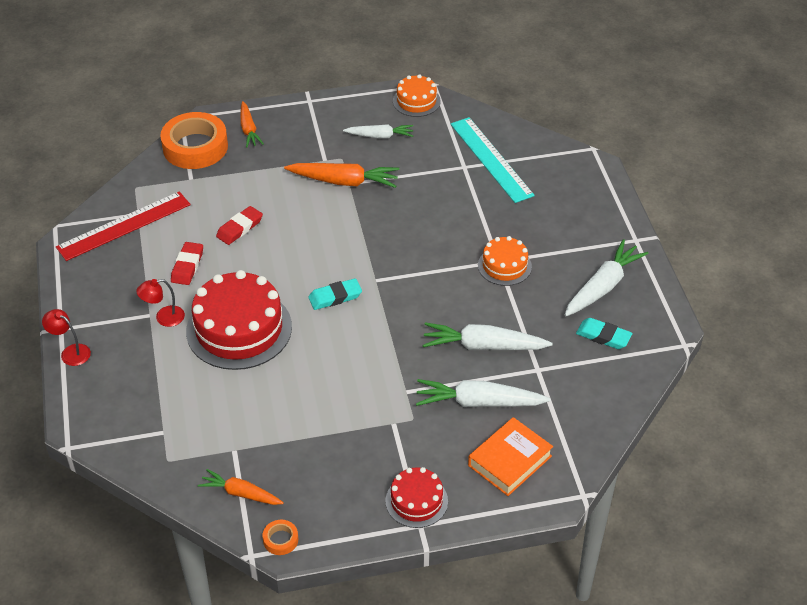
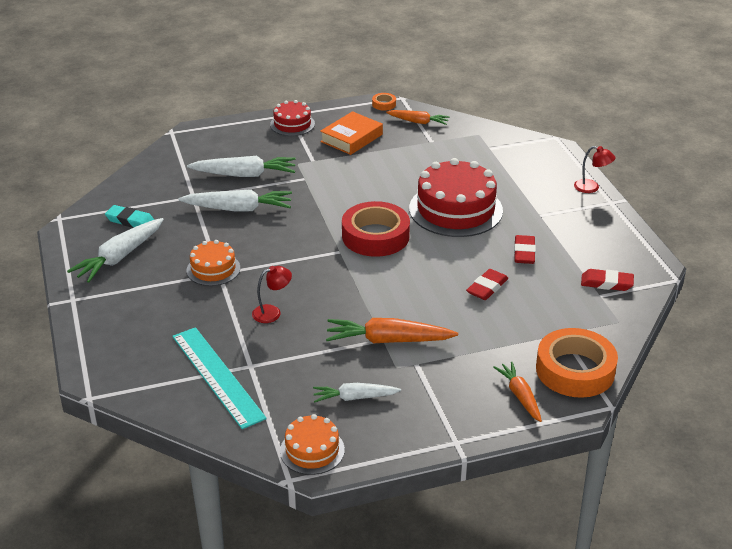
camera: 175 degrees right, 10 degrees down
red ruler [56,191,191,261] -> red eraser [581,269,634,291]
red lamp [136,279,185,327] -> red lamp moved to [252,266,292,323]
turquoise eraser [308,278,362,310] -> red tape [342,201,410,257]
orange book [468,417,553,496] -> orange book moved to [320,111,383,155]

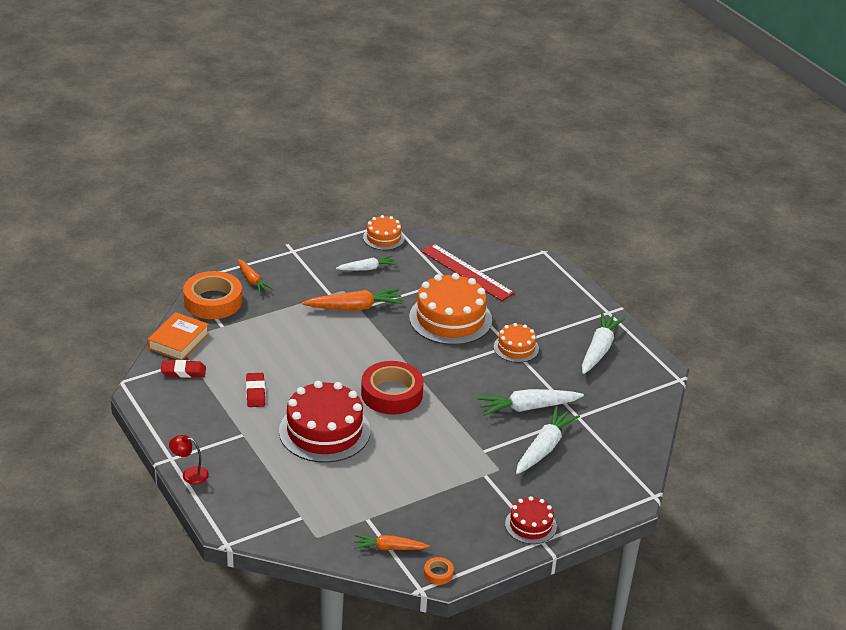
camera: 165 degrees right, 0 degrees up
turquoise eraser [105,205,154,228] -> none
turquoise ruler [172,327,267,429] -> red ruler [421,244,515,301]
white carrot [187,156,296,177] -> white carrot turned 135 degrees clockwise [516,406,580,474]
red lamp [252,266,292,323] -> orange cake [409,273,492,345]
orange book [320,111,383,155] -> orange book moved to [147,312,209,360]
red eraser [466,269,508,300] -> none

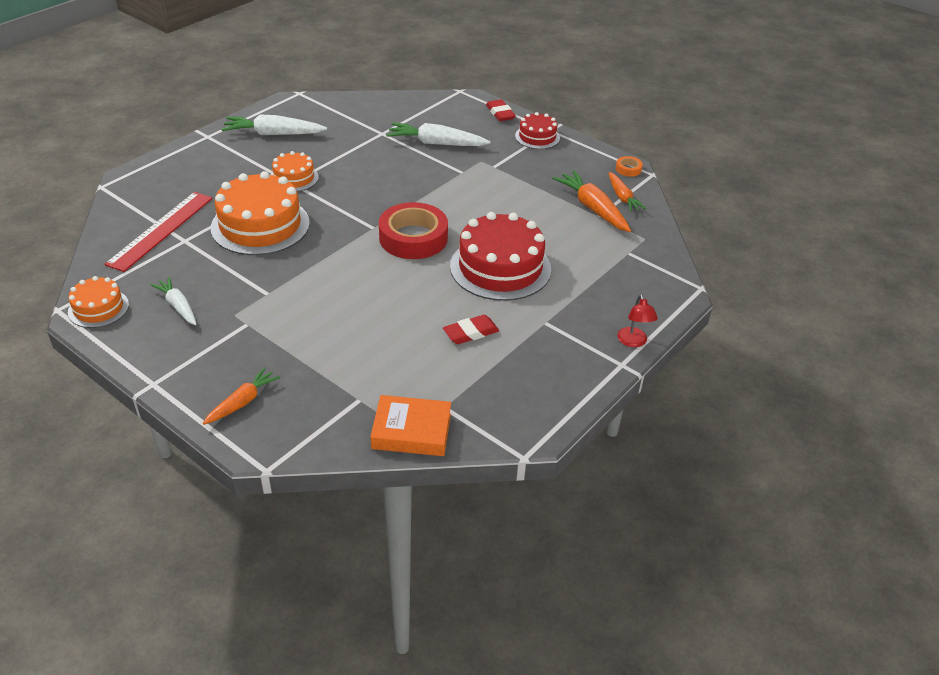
camera: 110 degrees left, 5 degrees up
red eraser [161,360,206,378] -> red eraser moved to [486,99,516,121]
orange tape [183,271,242,319] -> none
orange carrot [302,288,403,310] -> orange carrot moved to [552,170,631,232]
white carrot [477,389,584,416] -> none

